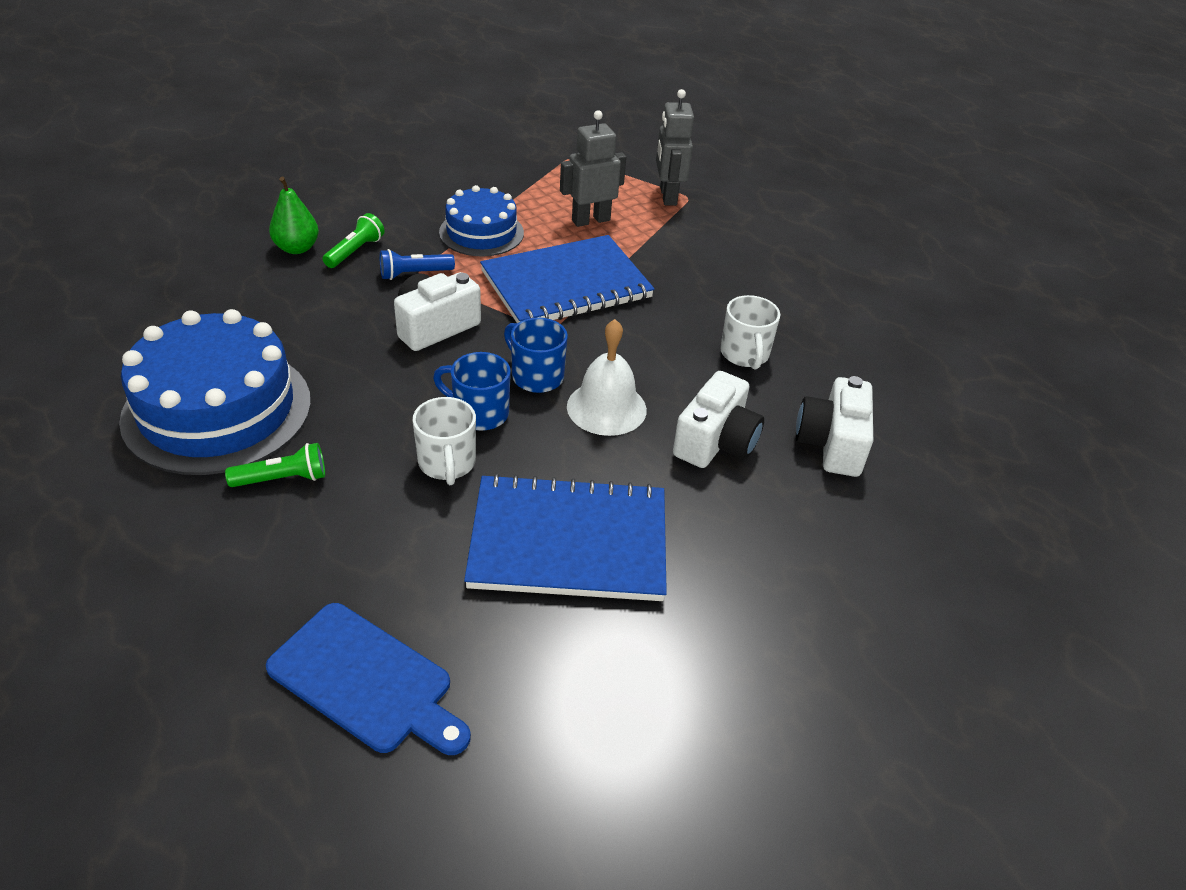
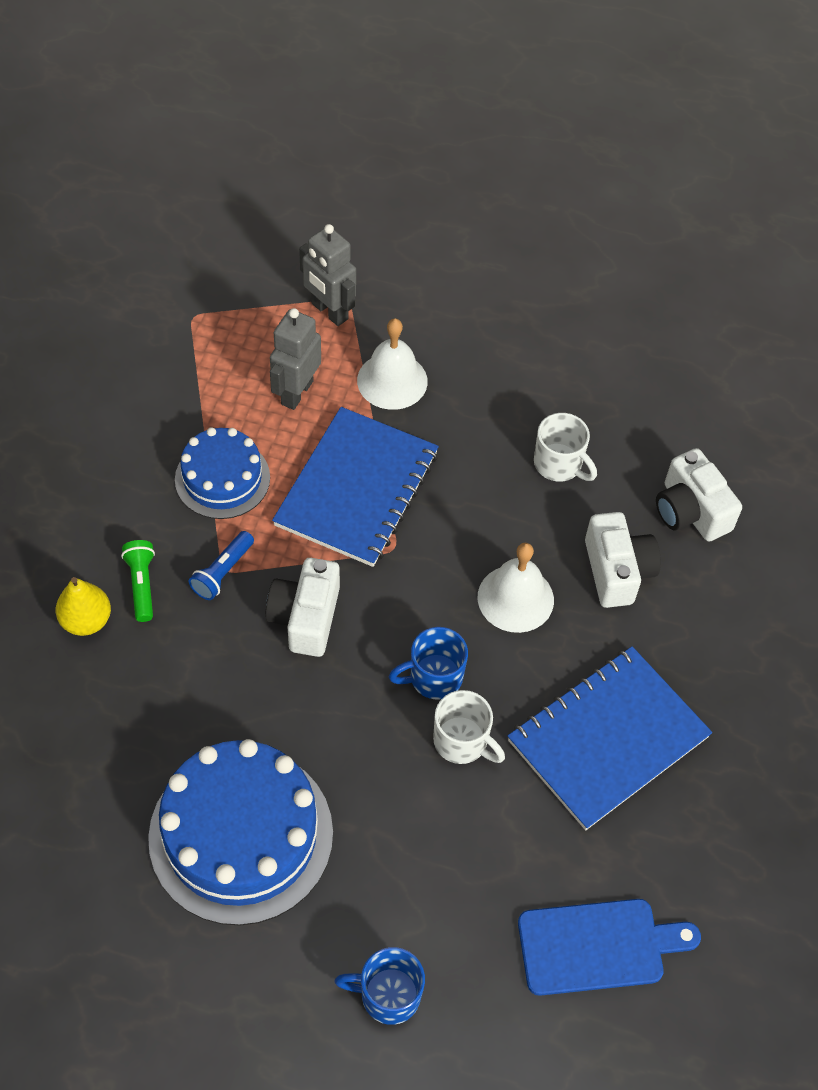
camera: 40 degrees left, 15 degrees up
green flashlight [225,443,325,487] -> none
green pear [269,177,319,254] -> yellow pear [56,577,111,636]
blue mug [504,317,568,393] -> blue mug moved to [334,947,425,1025]
none -> white bell [357,318,428,410]

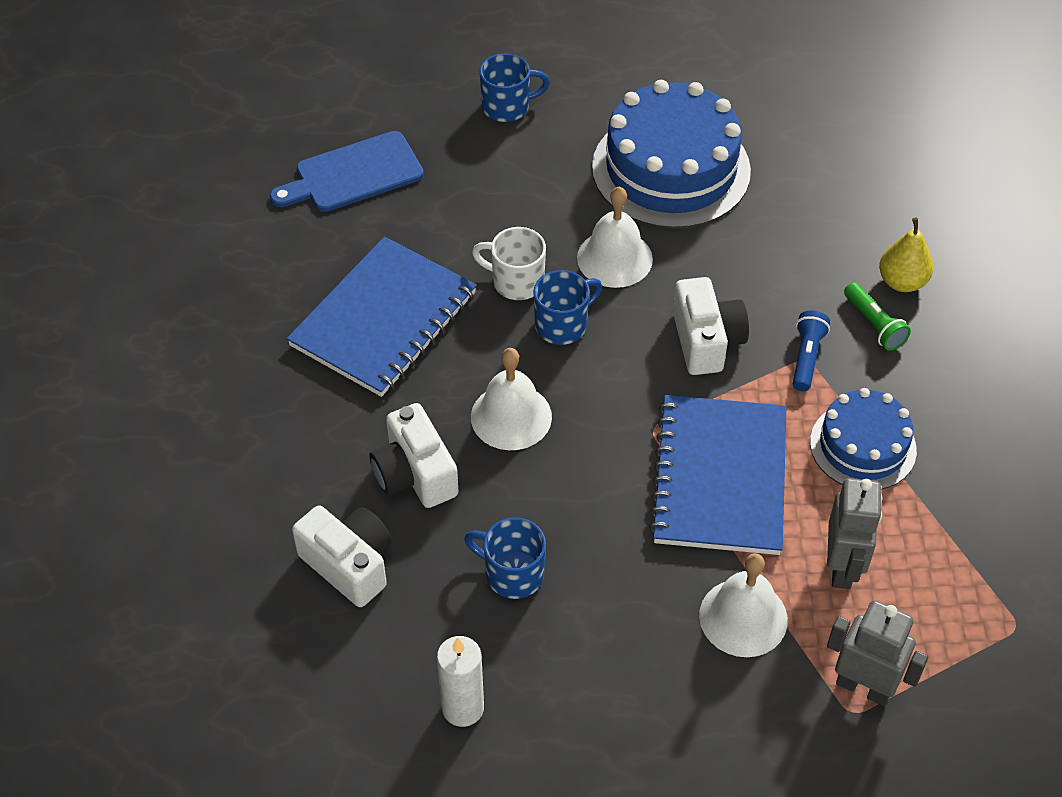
camera: 165 degrees right, 5 degrees down
white mug [534,413,597,482] -> blue mug [464,517,546,599]
none -> white candle [437,636,484,727]
none -> white bell [577,186,653,288]

